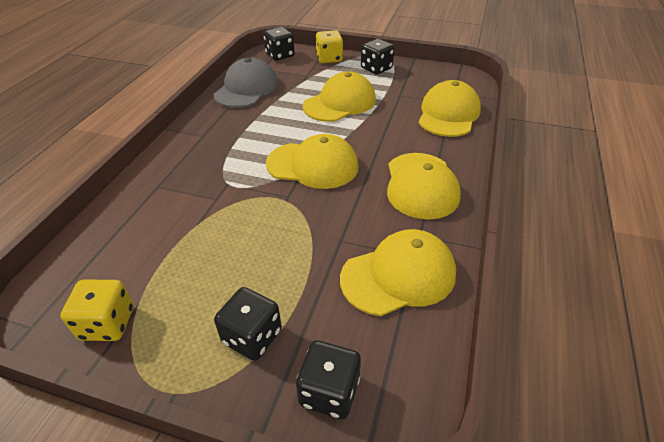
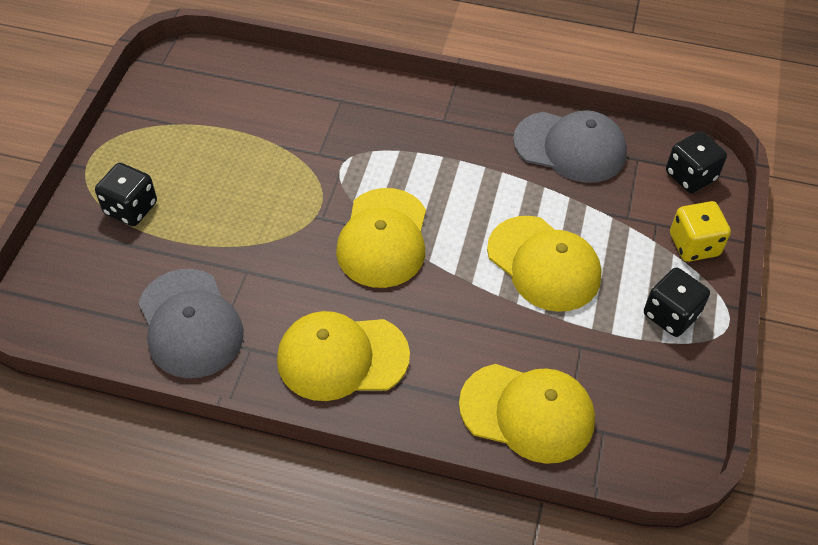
camera: 85 degrees right, 10 degrees up
yellow dice [60,279,134,341] -> none
black dice [296,340,361,419] -> none
yellow cap [340,229,456,316] -> grey cap [139,269,244,378]

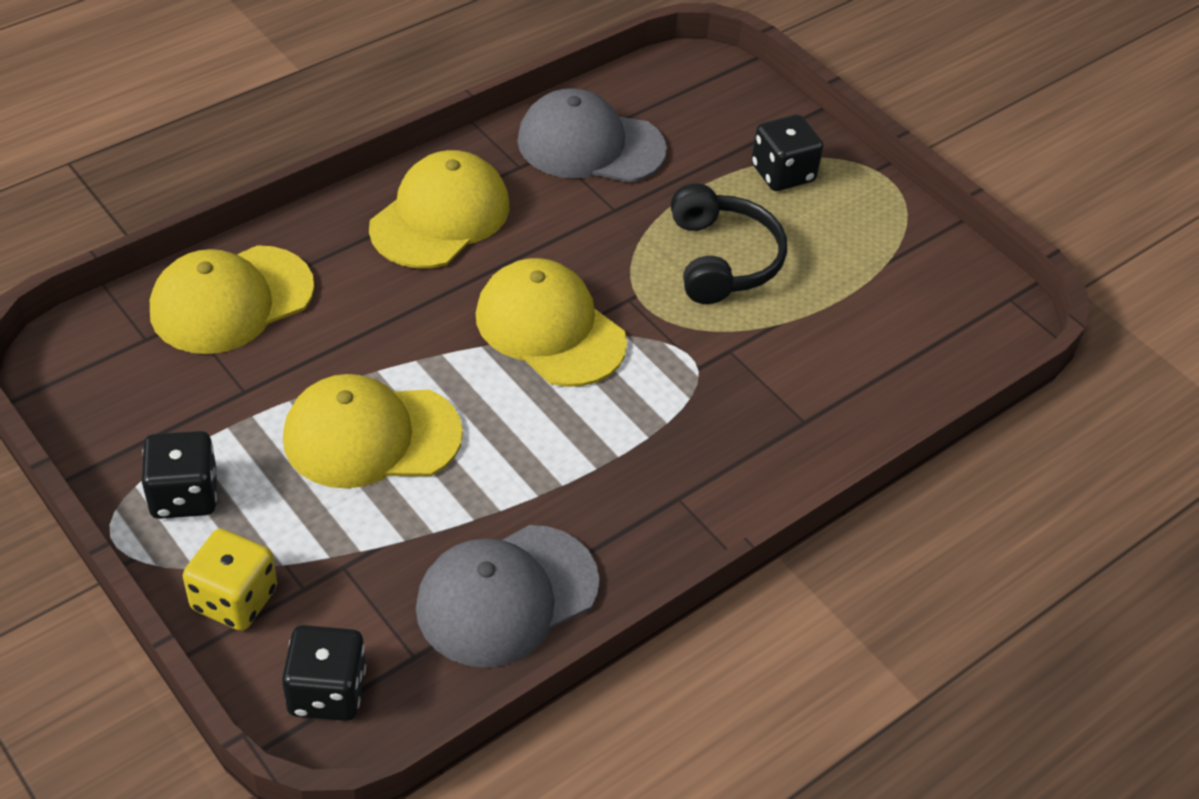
camera: 125 degrees right, 5 degrees down
none -> black headphones [671,183,787,304]

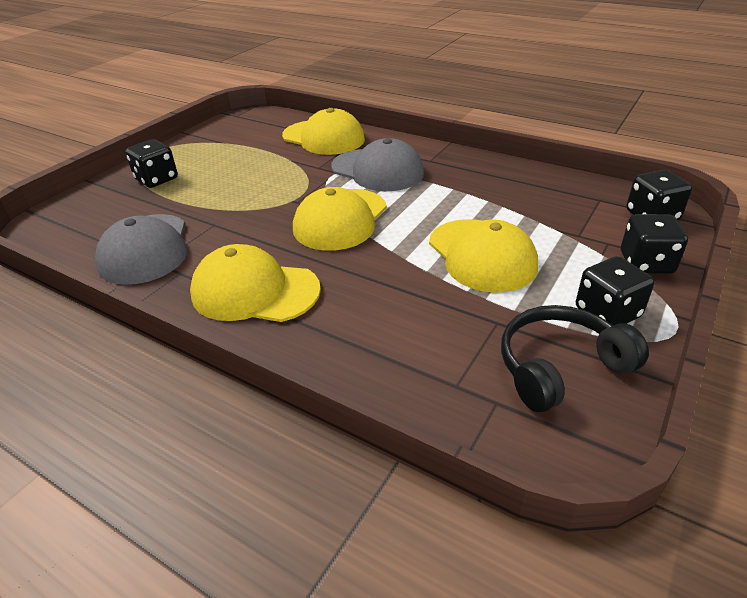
camera: 105 degrees left, 10 degrees down
yellow cap [150,245,314,354] -> yellow cap moved to [282,108,365,155]
yellow dice [183,529,277,631] -> black dice [621,214,688,274]
grey cap [416,525,599,668] -> grey cap moved to [331,138,424,191]
black headphones [671,183,787,304] -> black headphones moved to [501,305,649,412]

